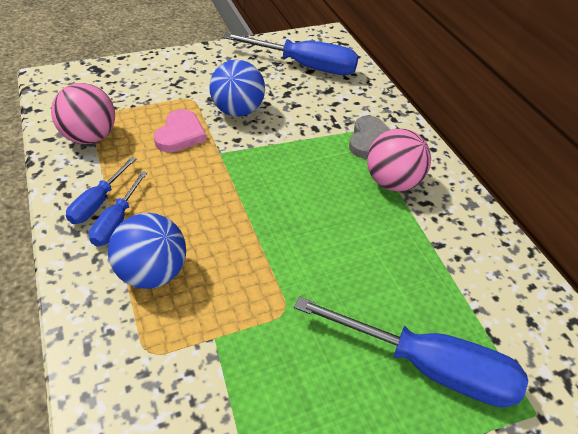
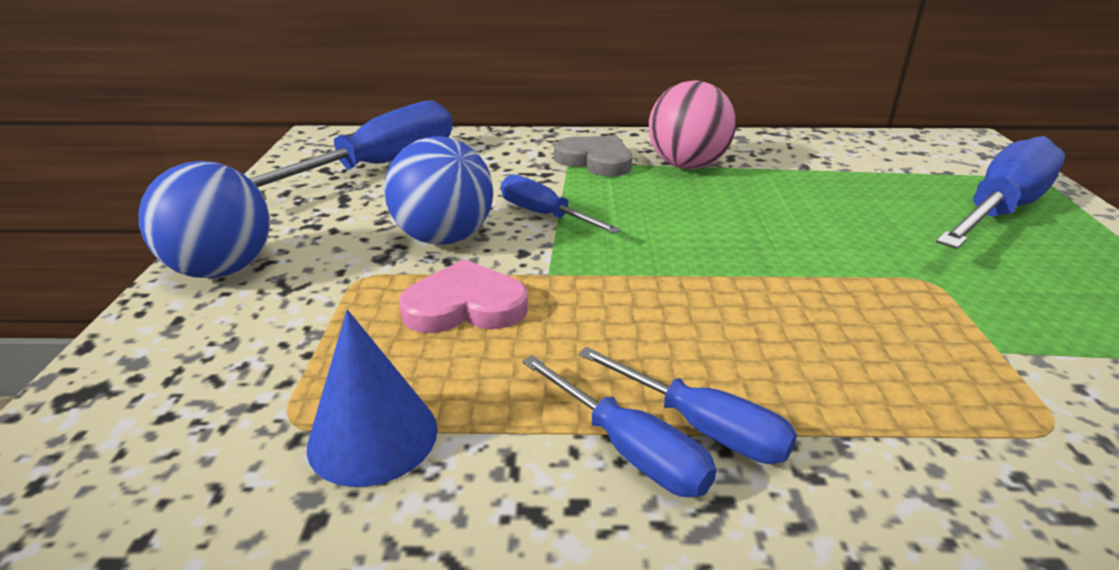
camera: 65 degrees left, 15 degrees down
pink ball [51,83,115,144] -> blue cone [307,310,438,487]
blue ball [108,213,186,289] -> blue ball moved to [138,161,270,278]
pink heart [154,109,207,152] -> pink heart turned 45 degrees counterclockwise [399,259,528,333]
none -> blue screwdriver [501,174,621,234]

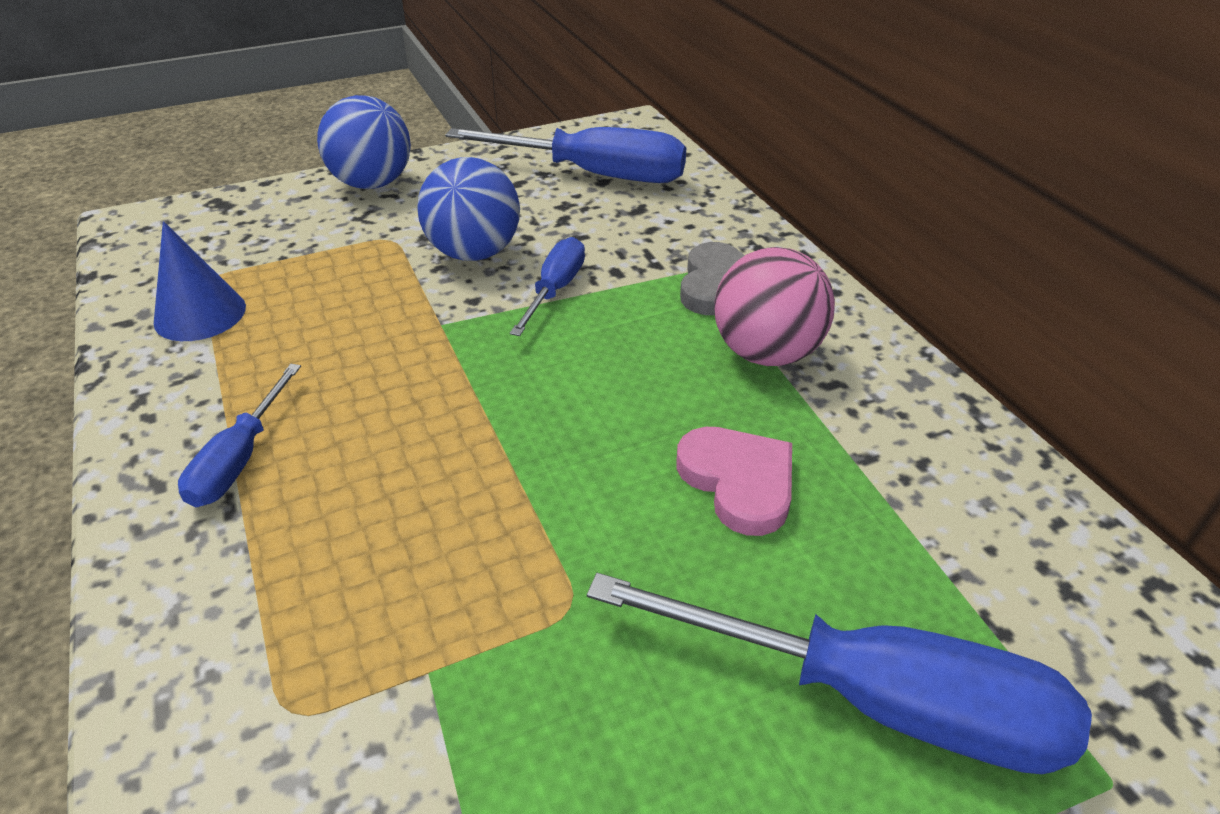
camera: 65 degrees right, 10 degrees up
pink heart [399,259,528,333] -> pink heart moved to [676,427,792,536]
blue screwdriver [522,355,717,497] -> none

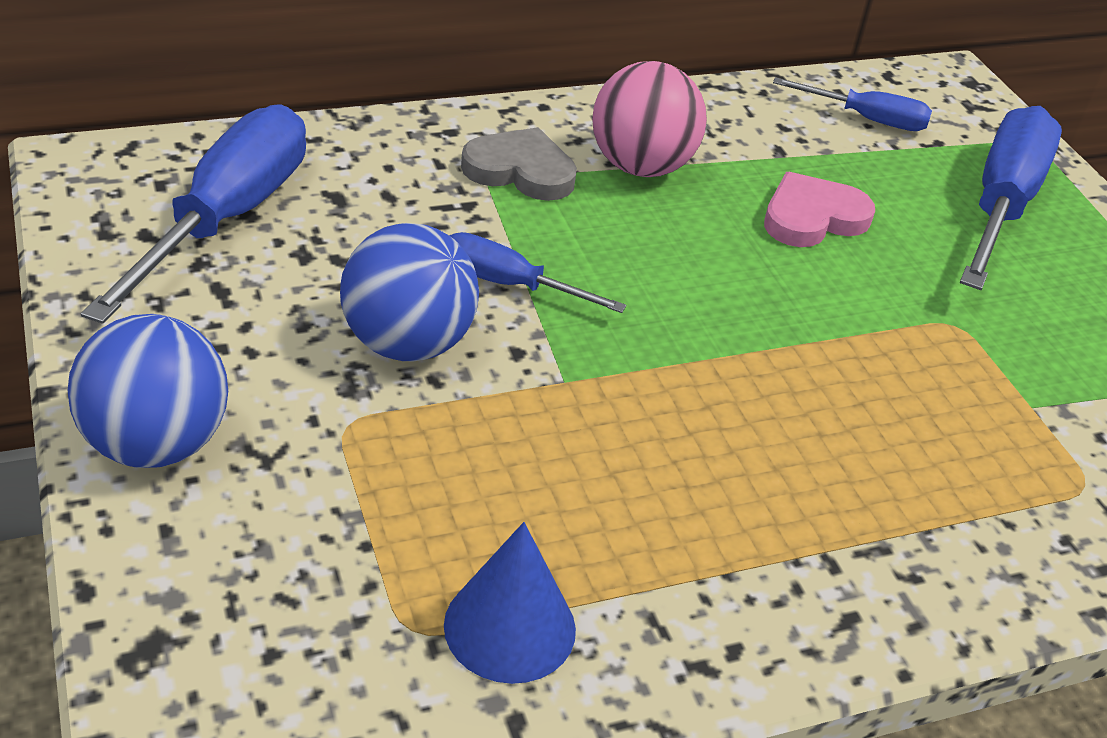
camera: 90 degrees left, 0 degrees up
blue screwdriver [178,364,301,507] -> blue screwdriver moved to [773,77,932,131]

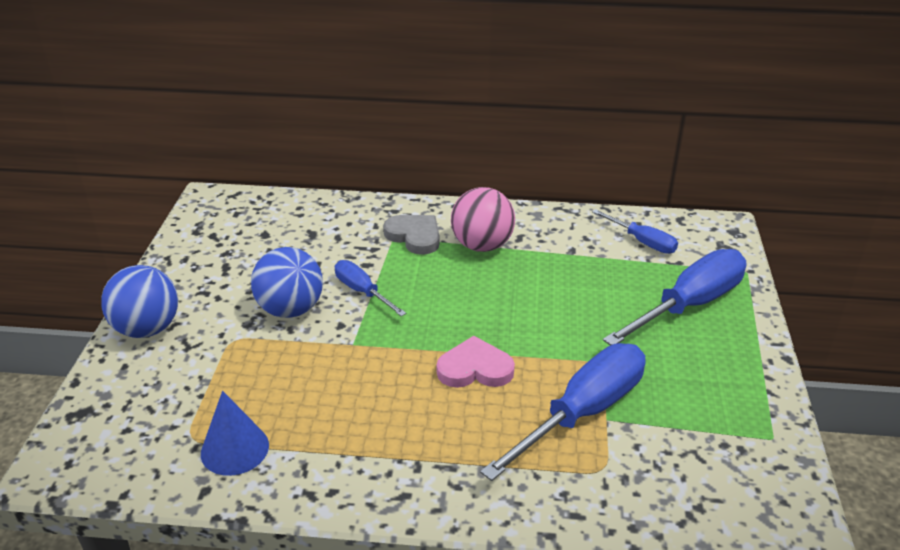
camera: 30 degrees right, 5 degrees down
blue screwdriver [81,105,306,324] -> blue screwdriver moved to [480,343,645,481]
pink heart [764,172,875,247] -> pink heart moved to [437,336,515,388]

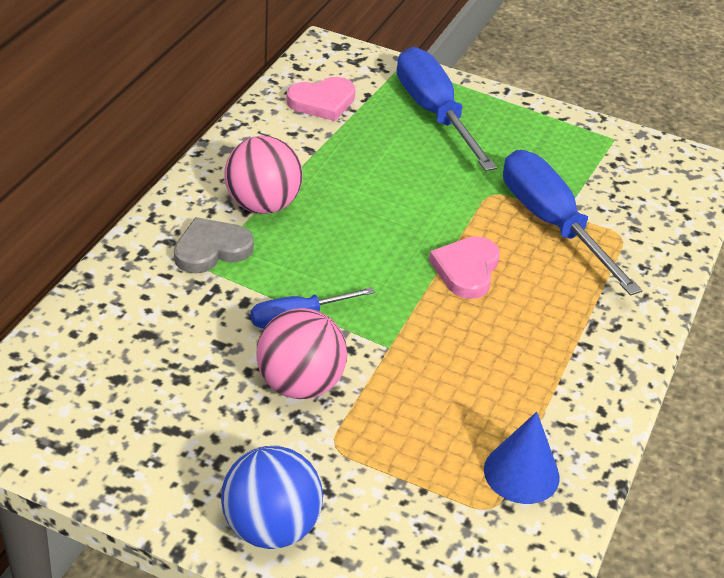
camera: 75 degrees left, 5 degrees up
blue ball [251,247,323,318] -> pink ball [256,308,347,399]
blue screwdriver [592,209,678,254] -> pink heart [286,77,356,121]

